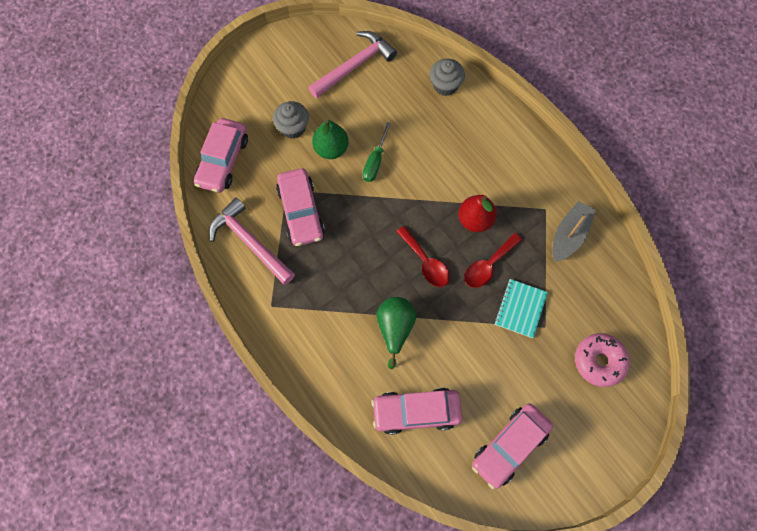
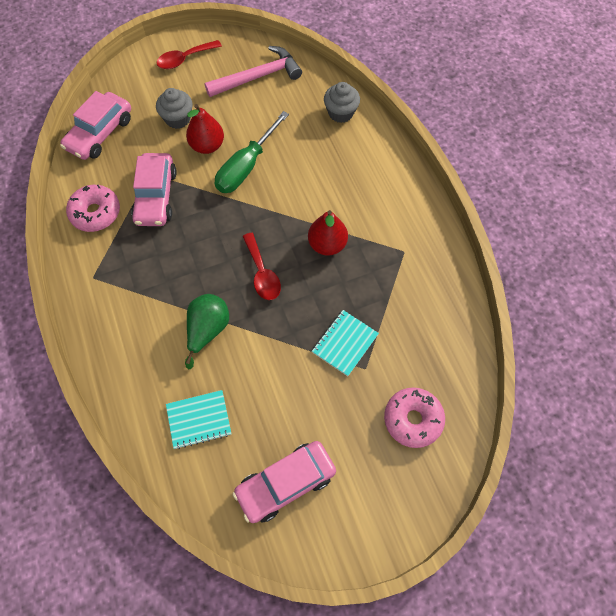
camera: 15 degrees right, 5 degrees down
pink hammer [209,197,295,285] -> pink donut [66,185,120,232]
green pear [312,119,349,159] -> red pear [186,104,224,154]
green screwdriver [363,122,391,182] -> green screwdriver [215,111,289,193], size x1.60
pink car [371,388,462,435] -> turquoise notebook [166,390,232,449]
red spoon [464,233,522,288] -> red spoon moved to [156,40,222,69]
grey boat [553,201,596,262] -> none

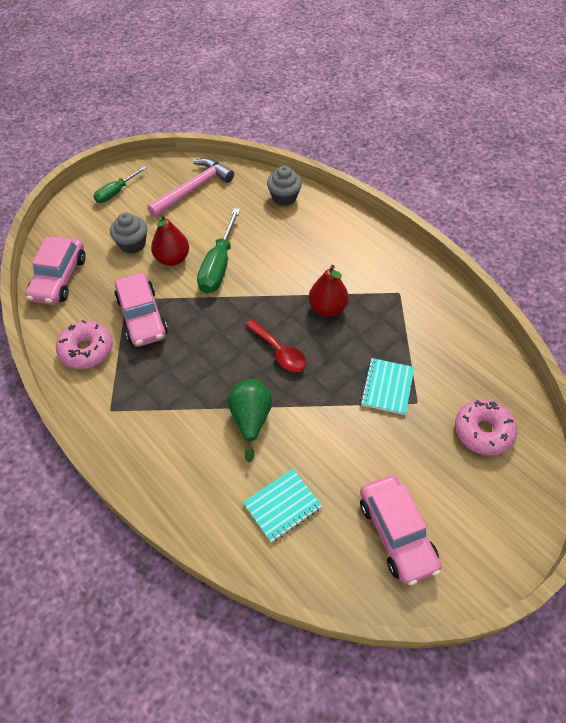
camera: 20 degrees left, 10 degrees down
red spoon [156,40,222,69] -> green screwdriver [93,166,146,203]
pink car [233,441,336,523] -> pink car turned 60 degrees counterclockwise [360,475,441,585]

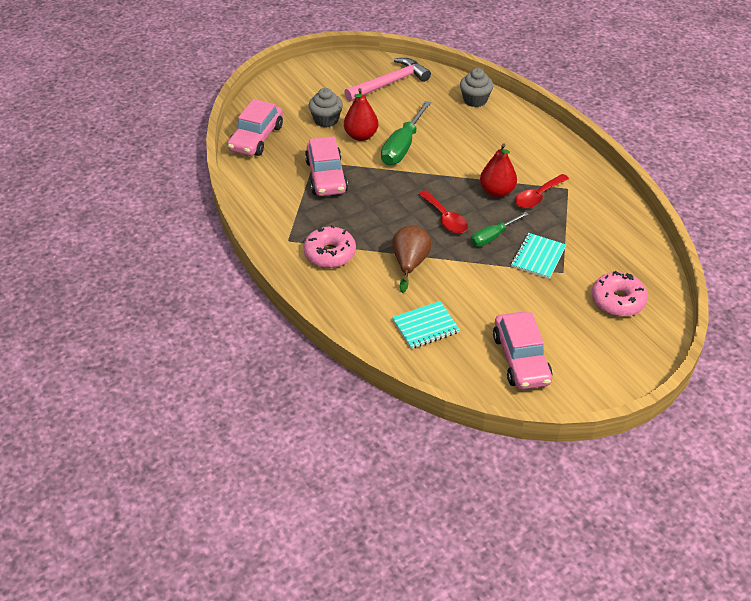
camera: 10 degrees right, 10 degrees down
pink donut [56,320,113,369] -> pink donut moved to [303,225,356,268]
green screwdriver [93,166,146,203] -> green screwdriver moved to [471,212,528,247]
green pear [228,379,272,462] -> brown pear [392,225,432,293]
none -> red spoon [515,174,569,209]

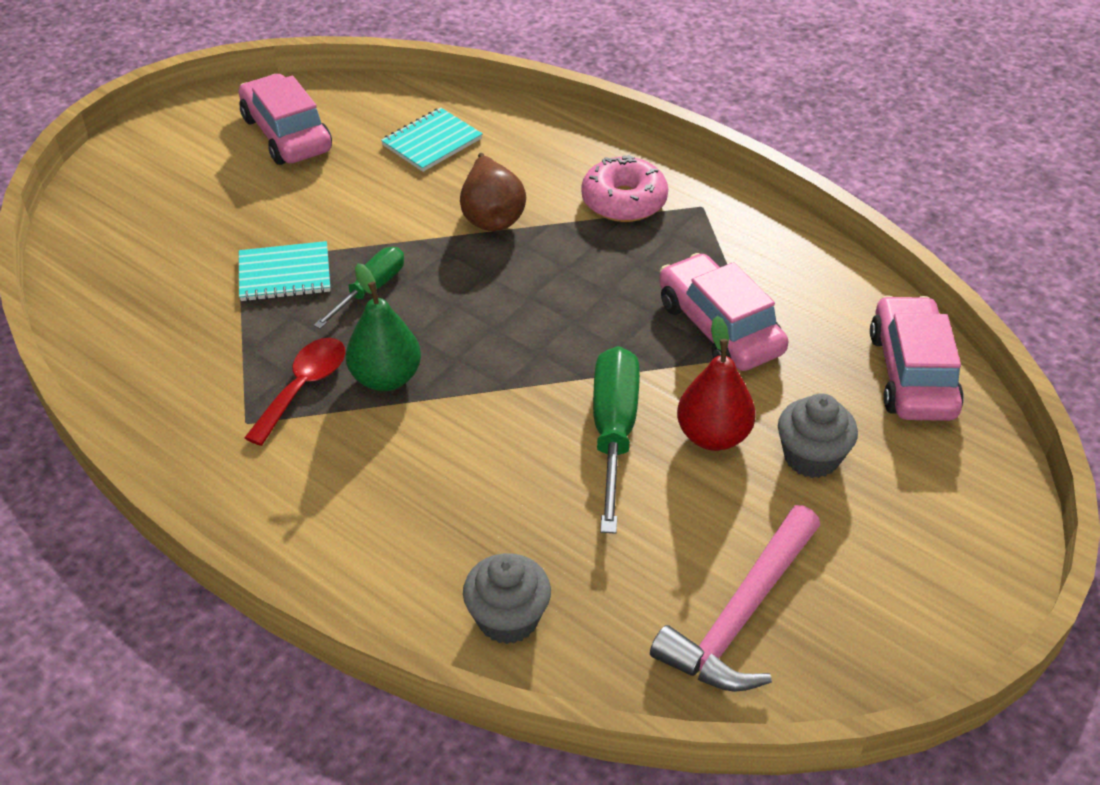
camera: 160 degrees right, 0 degrees up
red spoon [418,190,468,234] -> none
red pear [480,143,517,197] -> green pear [346,263,421,391]
turquoise notebook [511,233,566,279] -> turquoise notebook turned 75 degrees clockwise [239,241,330,301]
pink donut [592,271,648,317] -> none

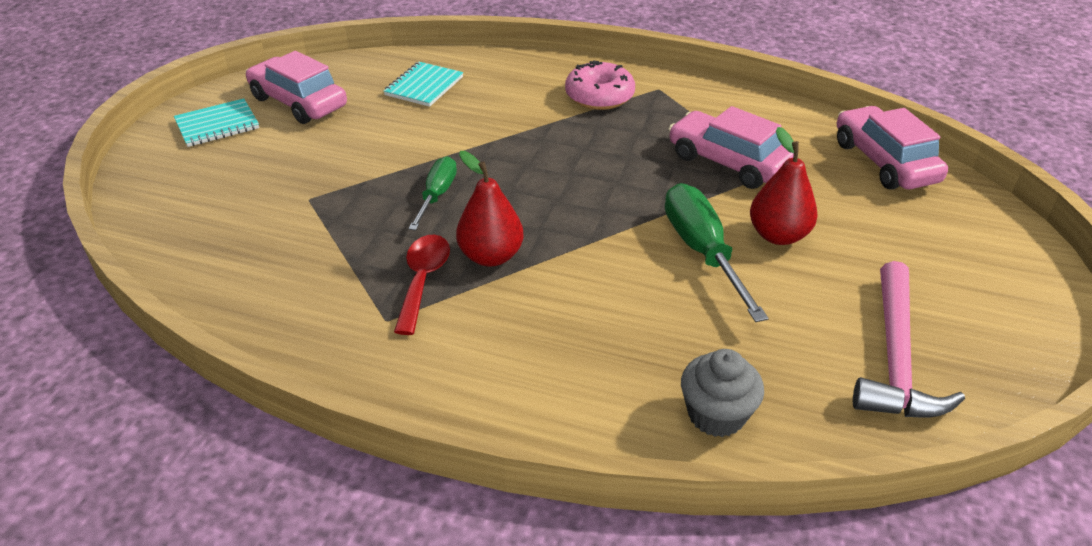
camera: 20 degrees left, 5 degrees down
turquoise notebook [239,241,330,301] -> turquoise notebook moved to [174,98,259,147]
green pear [346,263,421,391] -> red pear [456,151,524,267]
brown pear [460,153,526,231] -> none
grey cupcake [778,393,858,478] -> none

